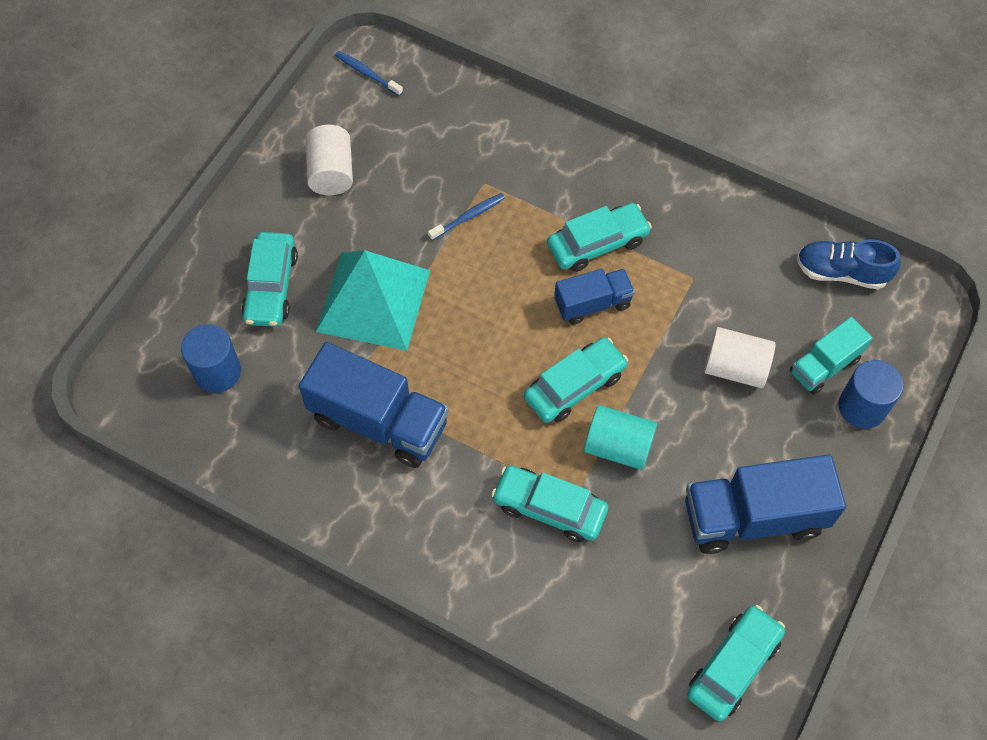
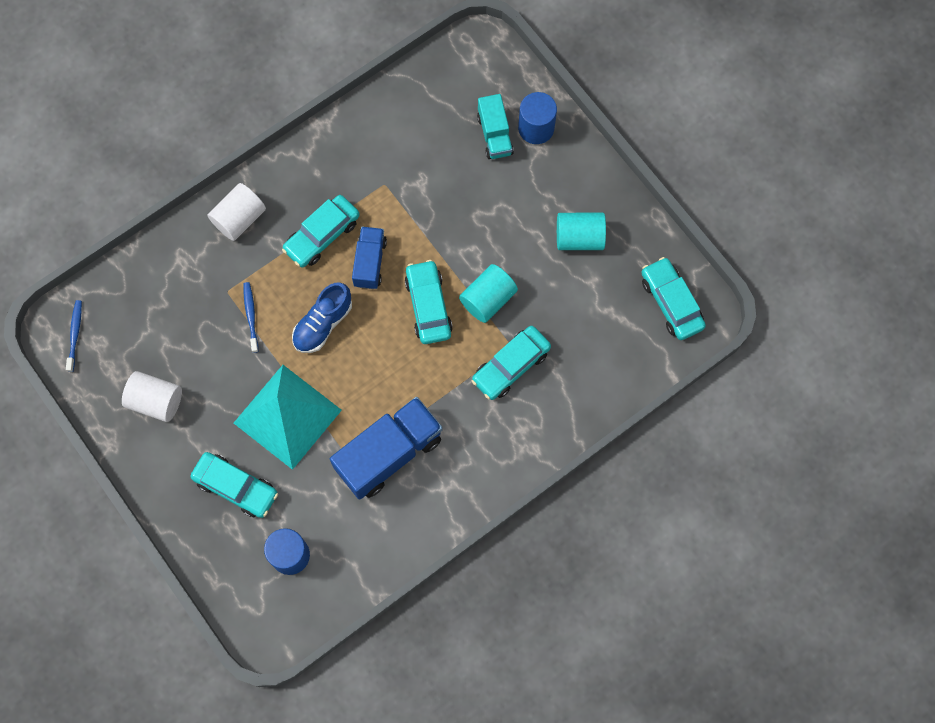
camera: 65 degrees left, 10 degrees up
blue toothbrush [335,51,403,96] -> blue toothbrush turned 120 degrees clockwise [66,300,82,372]
turquoise car [547,203,652,272] -> turquoise car turned 135 degrees counterclockwise [282,195,360,268]
blue truck [685,454,846,554] -> turquoise cylinder [557,212,606,250]
white cylinder [704,327,775,388] -> white cylinder moved to [208,183,266,241]
blue shoe [797,239,901,289] -> blue shoe moved to [292,283,352,353]

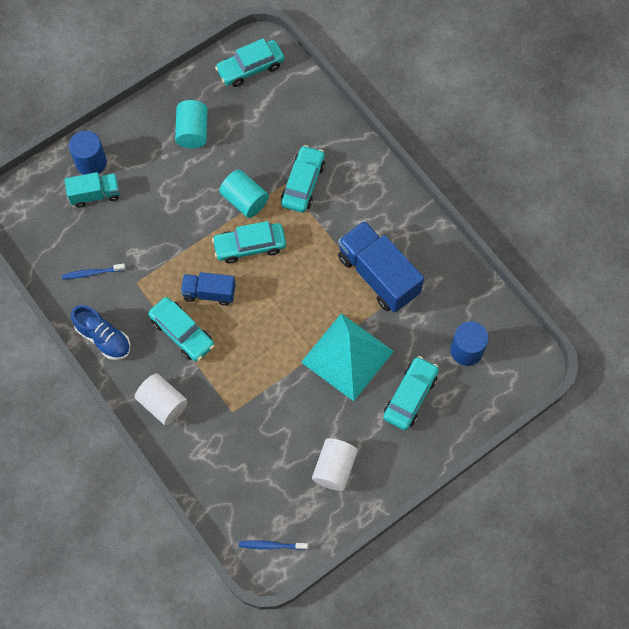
camera: 90 degrees left, 5 degrees down
blue toothbrush [244,282,259,353] -> blue toothbrush moved to [62,263,125,279]
blue shoe [292,283,352,353] -> blue shoe moved to [71,305,130,360]
turquoise car [471,326,551,400] -> turquoise car turned 120 degrees counterclockwise [281,145,325,213]

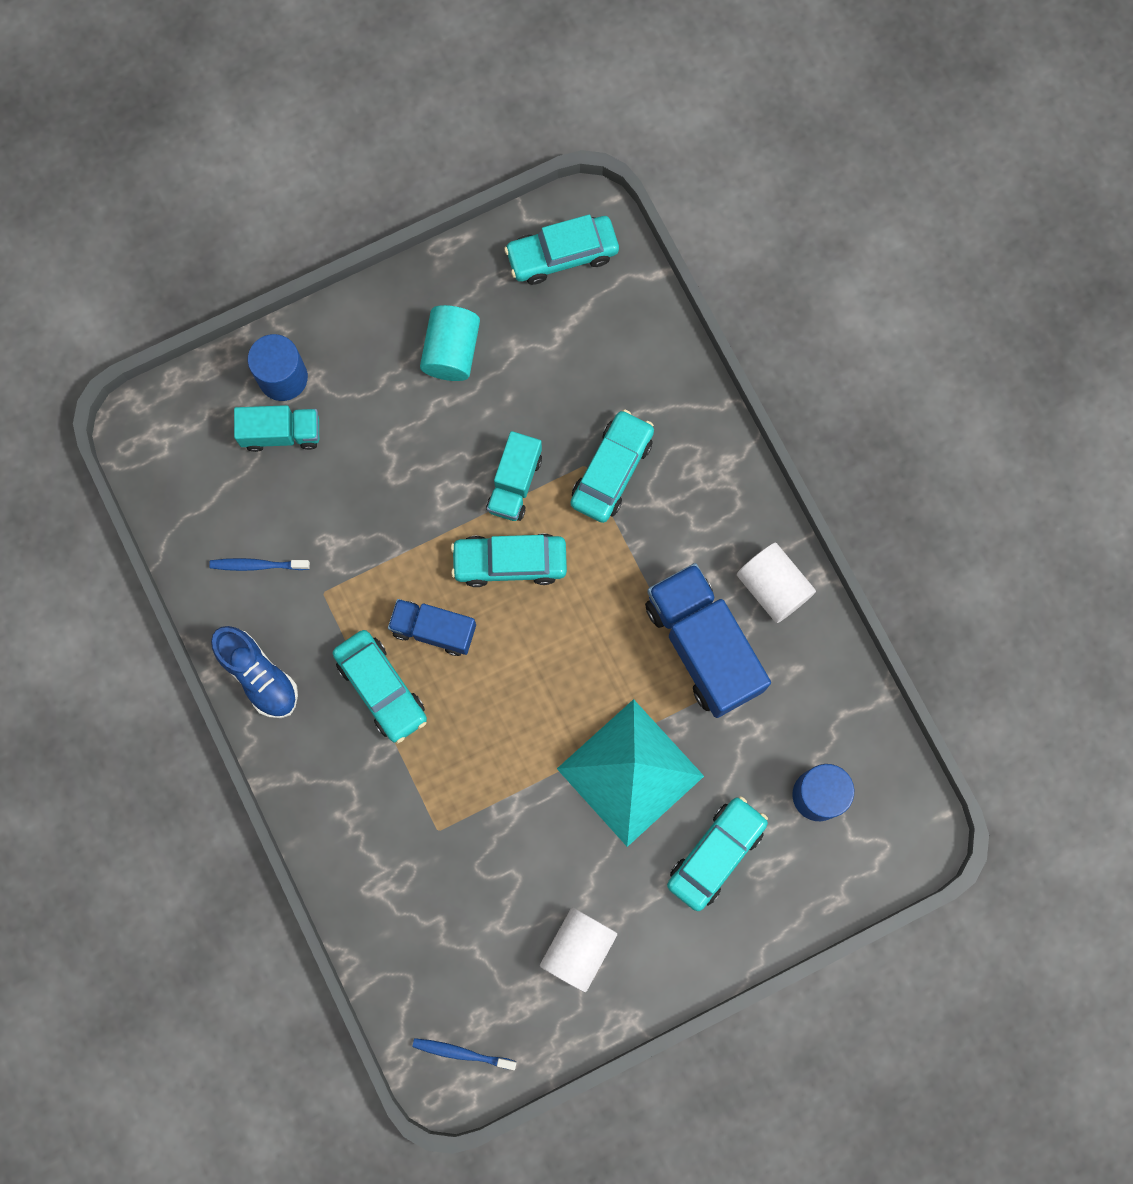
camera: 10 degrees right, 10 degrees up
white cylinder [135,373,188,425] -> white cylinder moved to [737,543,816,623]
turquoise cylinder [219,169,269,218] -> turquoise truck [486,431,542,521]

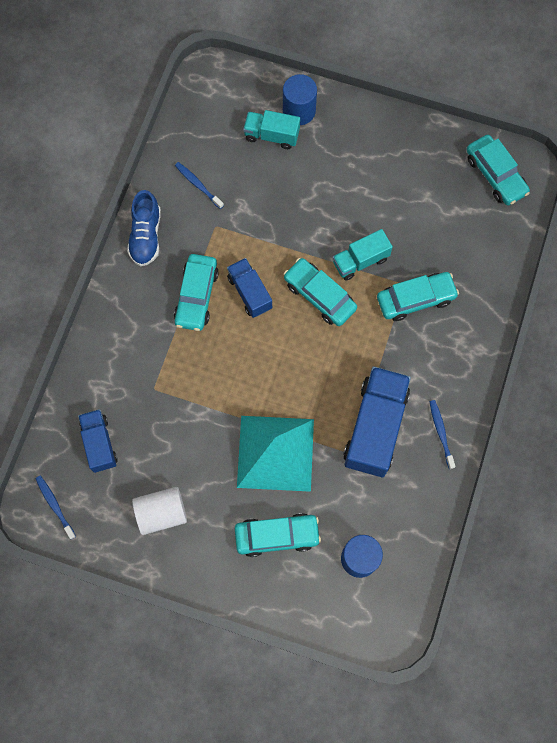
camera: 45 degrees right, 5 degrees down
turquoise truck [234,405,319,452] -> turquoise truck turned 150 degrees clockwise [243,110,300,149]
turquoise cylinder [420,305,480,381] -> none
turquoise car [504,214,619,285] -> turquoise car turned 150 degrees counterclockwise [467,135,530,206]
white cylinder [737,543,816,623] -> blue toothbrush [430,400,456,469]
none -> blue truck [78,409,118,473]

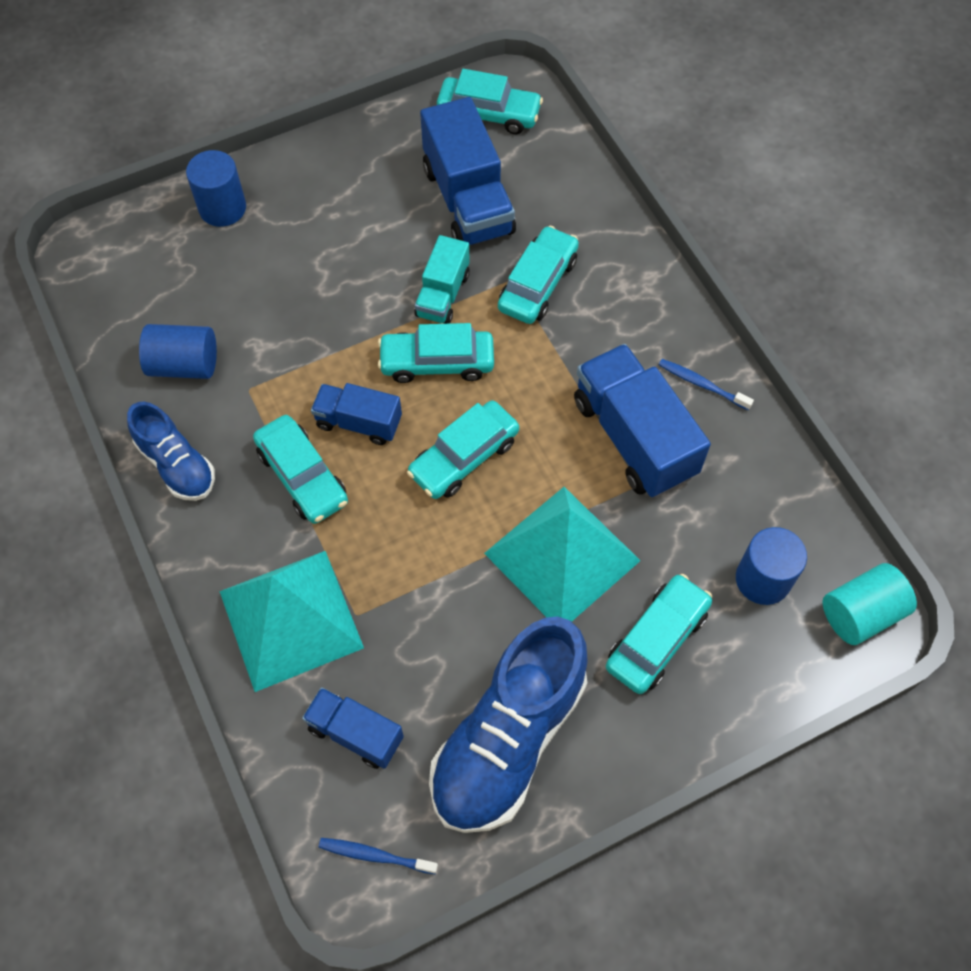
camera: 45 degrees left, 10 degrees down
white cylinder [132,487,187,535] -> blue shoe [429,616,588,833]
blue toothbrush [175,162,224,209] -> blue cylinder [139,324,217,379]
turquoise truck [243,110,300,149] -> none
none -> turquoise pyramid [219,551,364,692]
none -> turquoise car [407,400,519,499]
none -> blue truck [420,97,516,245]
none -> turquoise cylinder [823,563,917,645]

